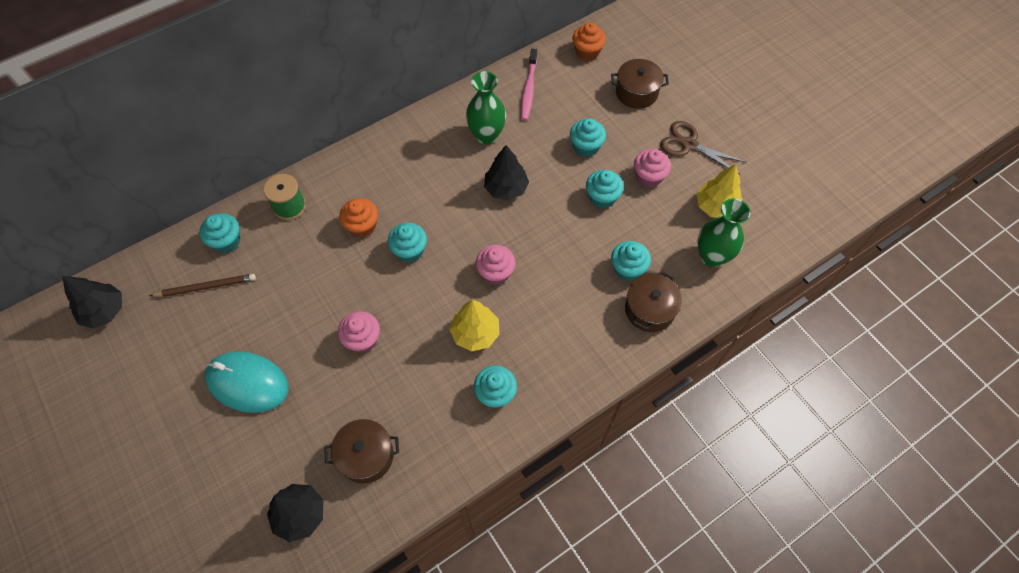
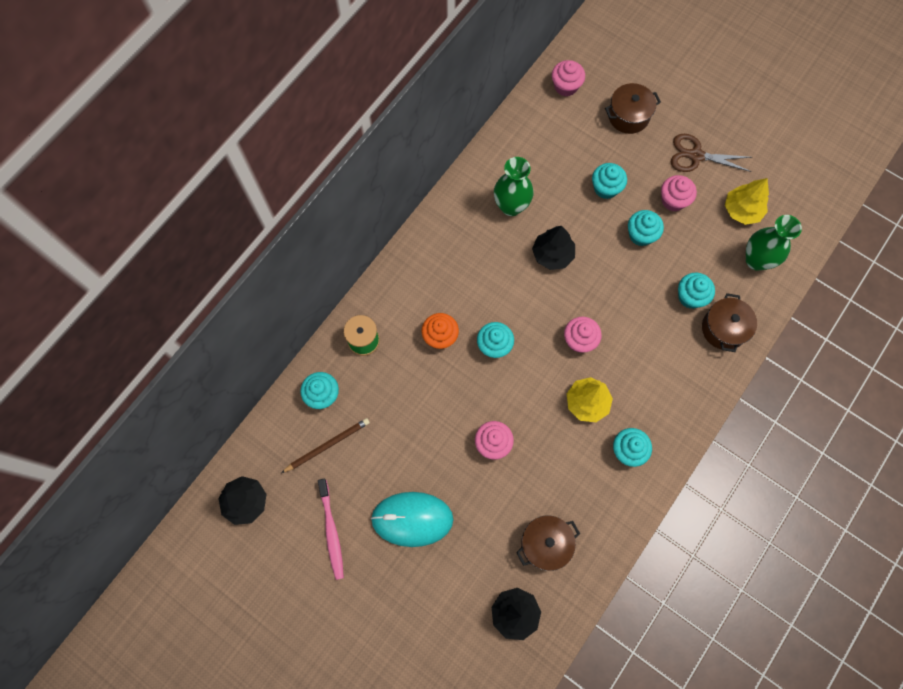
camera: 20 degrees left, 10 degrees up
pink toothbrush [521,49,537,121] -> pink toothbrush moved to [318,479,344,580]
orange cupcake [572,22,606,61] -> pink cupcake [552,60,585,96]

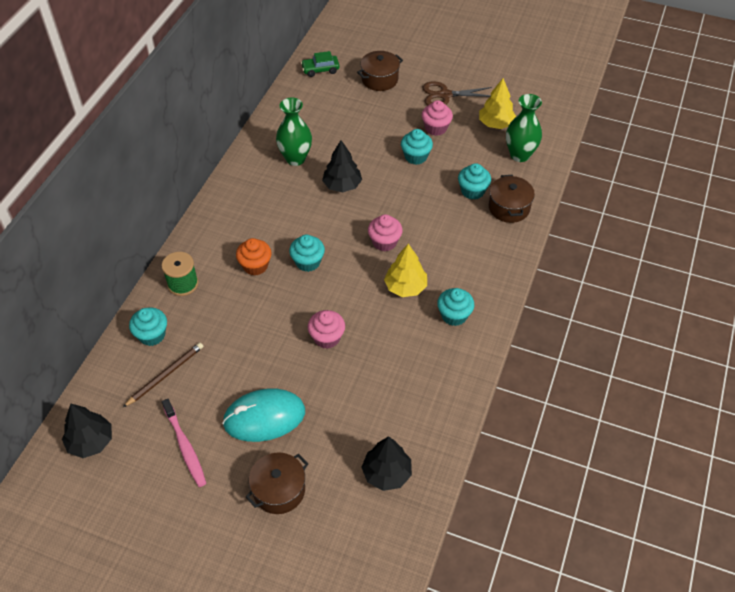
camera: 15 degrees left, 20 degrees down
brown pot [516,516,580,571] -> brown pot moved to [246,452,308,514]
pink cupcake [552,60,585,96] -> green car [301,51,340,77]
turquoise cupcake [592,163,627,199] -> none

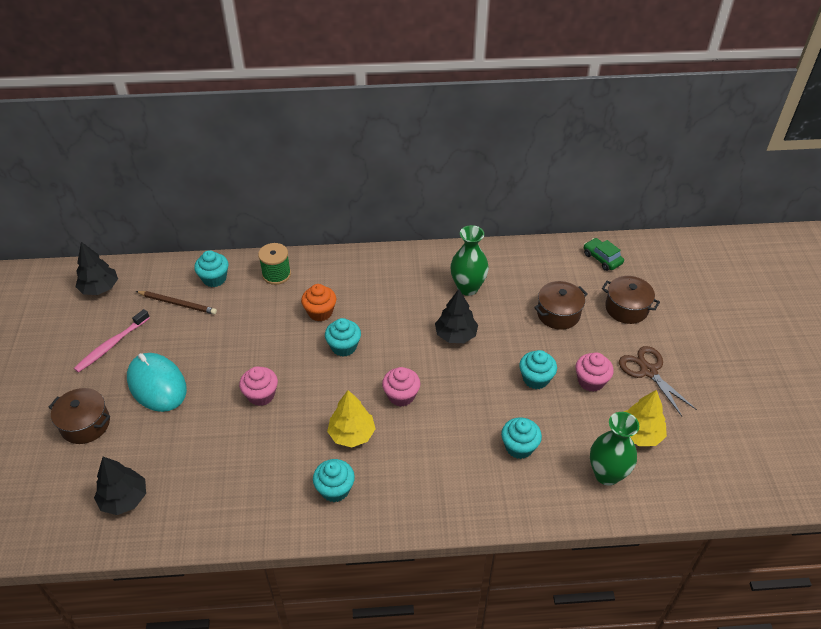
camera: 65 degrees right, 5 degrees down
brown pot [489,175,535,223] -> brown pot moved to [534,281,588,330]

